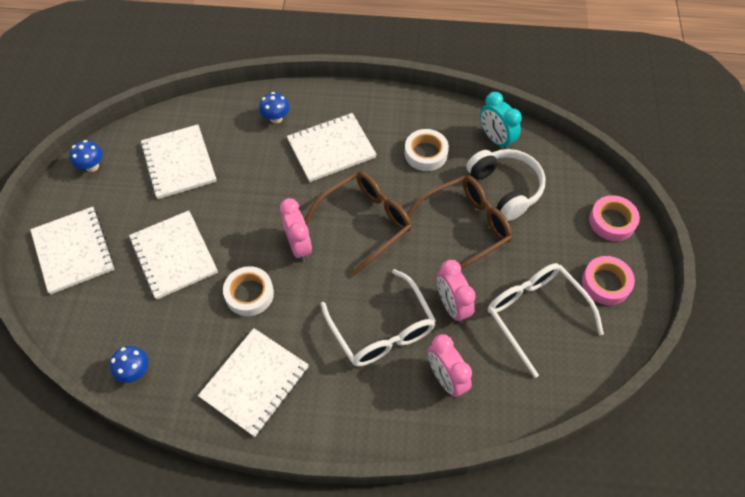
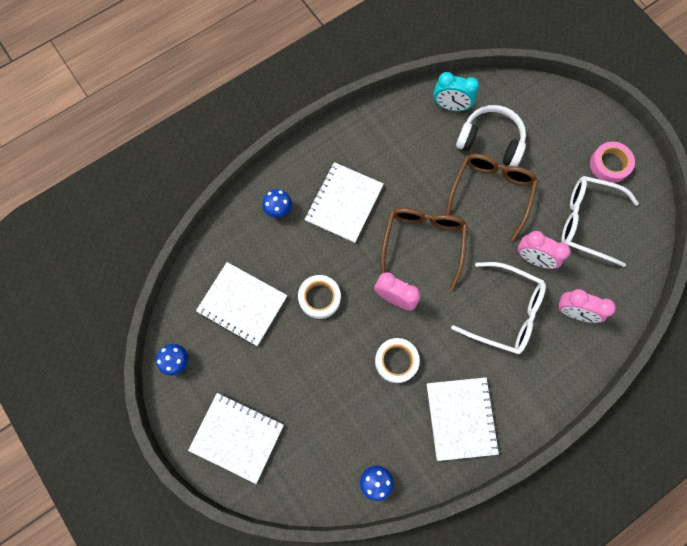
camera: 40 degrees left, 15 degrees up
white notebook [129,210,218,300] -> none
white tape [405,129,449,171] -> white tape moved to [298,275,341,319]
pink tape [589,195,640,241] -> none

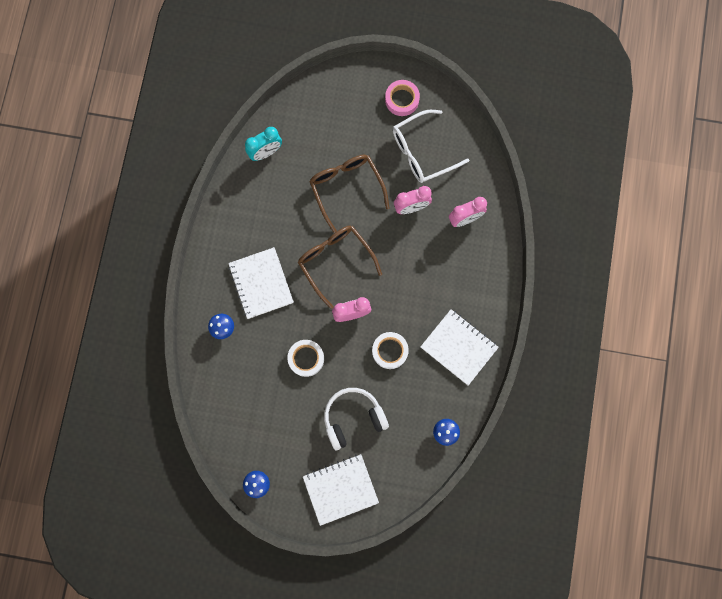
camera: 45 degrees left, 5 degrees up
white notebook [196,262,287,346] -> none
white glasses [451,262,546,354] -> none
white headphones [456,105,526,167] -> white headphones moved to [324,388,389,450]

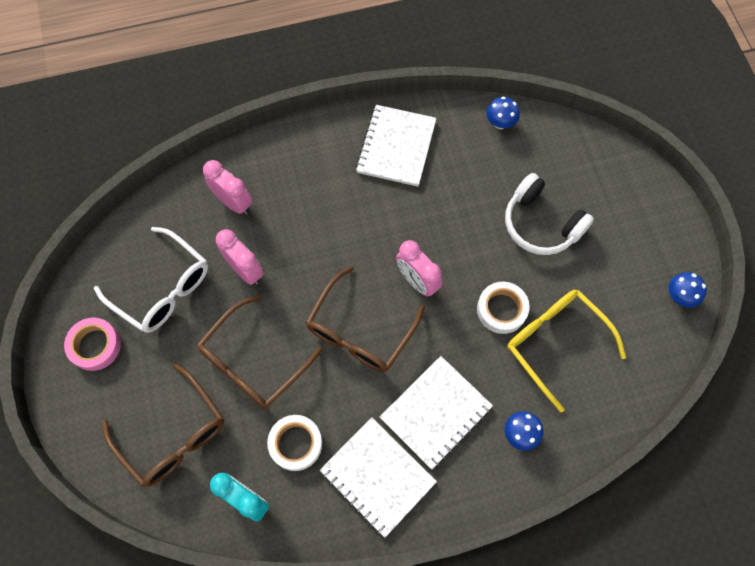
camera: 115 degrees left, 10 degrees down
white notebook [303,454,379,526] -> white notebook moved to [320,417,437,538]
white tape [372,332,409,369] -> white tape moved to [267,415,323,471]
none -> brown glasses [102,363,224,487]
none -> yellow glasses [507,290,626,412]

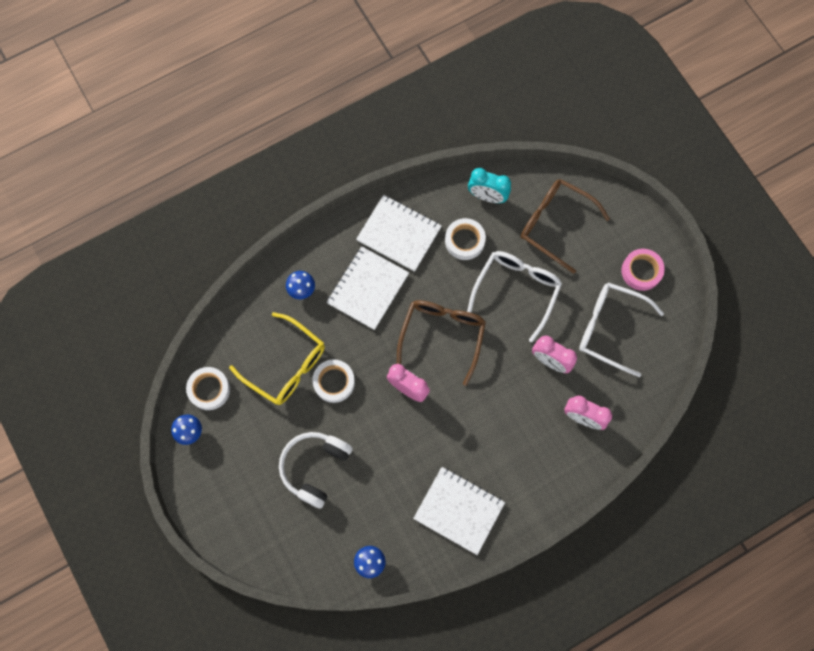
camera: 165 degrees right, 5 degrees up
brown glasses [197,295,323,409] -> white glasses [467,251,562,342]
white notebook [356,105,437,187] -> white notebook turned 60 degrees counterclockwise [413,467,505,555]
white headphones [505,173,594,255] -> white headphones turned 90 degrees counterclockwise [279,432,353,509]
none -> white tape [186,367,230,410]

